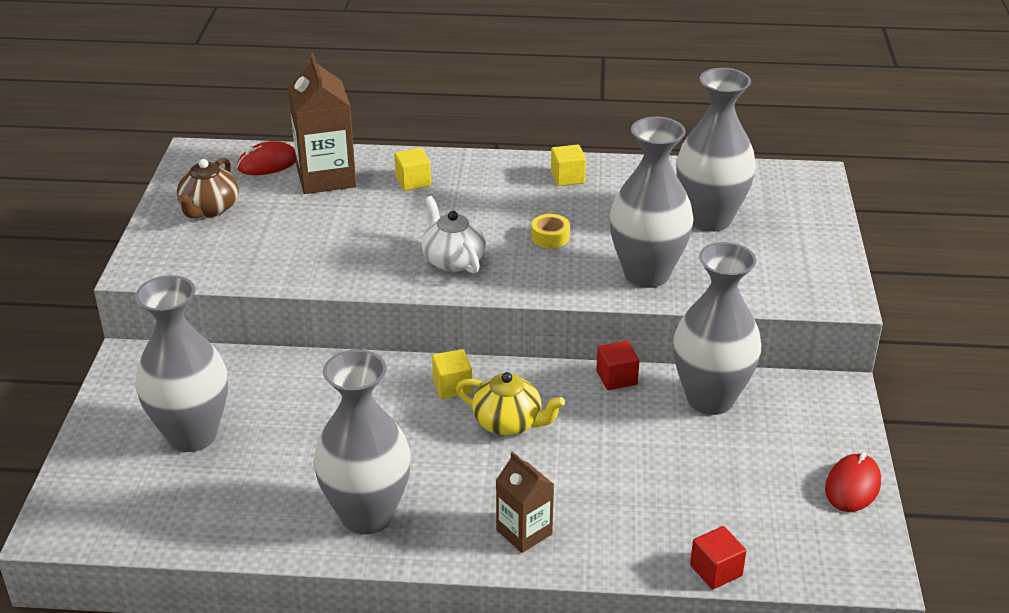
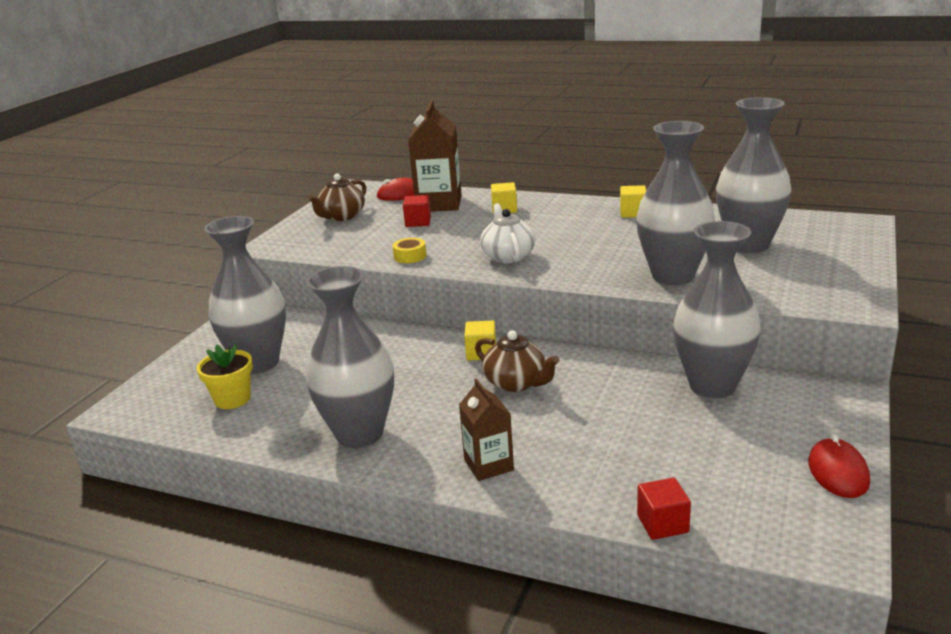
camera: 20 degrees right, 10 degrees down
yellow teapot [456,372,565,436] -> brown teapot [475,331,559,392]
yellow tape [531,214,570,248] -> yellow tape moved to [392,238,426,263]
red cube [596,341,639,390] -> red cube moved to [403,195,431,227]
red mouse [825,452,881,512] -> red mouse turned 45 degrees counterclockwise [808,434,870,498]
none -> yellow flower pot [197,344,253,409]

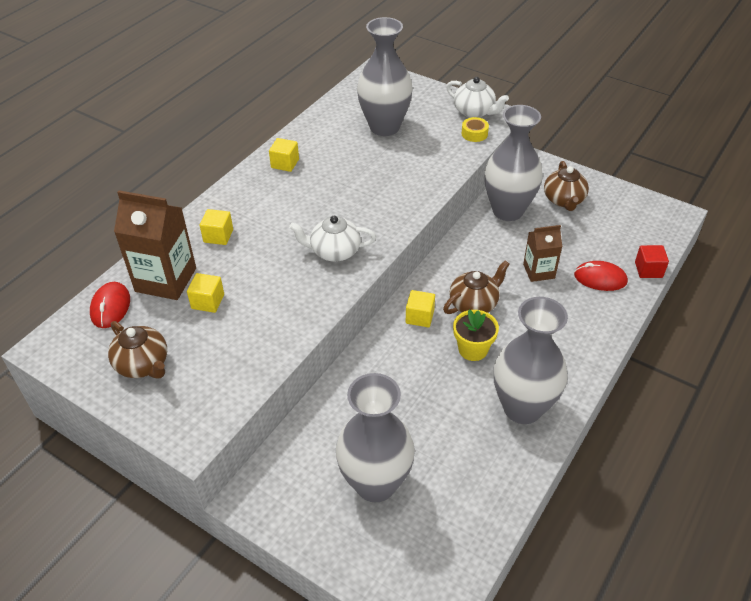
camera: 80 degrees left, 20 degrees up
yellow flower pot [197,344,253,409] -> yellow flower pot moved to [453,309,499,361]
yellow tape [392,238,426,263] -> yellow tape moved to [462,117,489,142]
red cube [403,195,431,227] -> yellow cube [187,273,224,313]
brown carton [459,378,514,481] -> brown carton moved to [523,225,562,282]
grey vase [636,121,715,285] -> none
red mouse [808,434,870,498] -> red mouse moved to [574,261,628,291]
none -> white teapot [446,77,509,118]
none -> brown teapot [544,161,589,211]

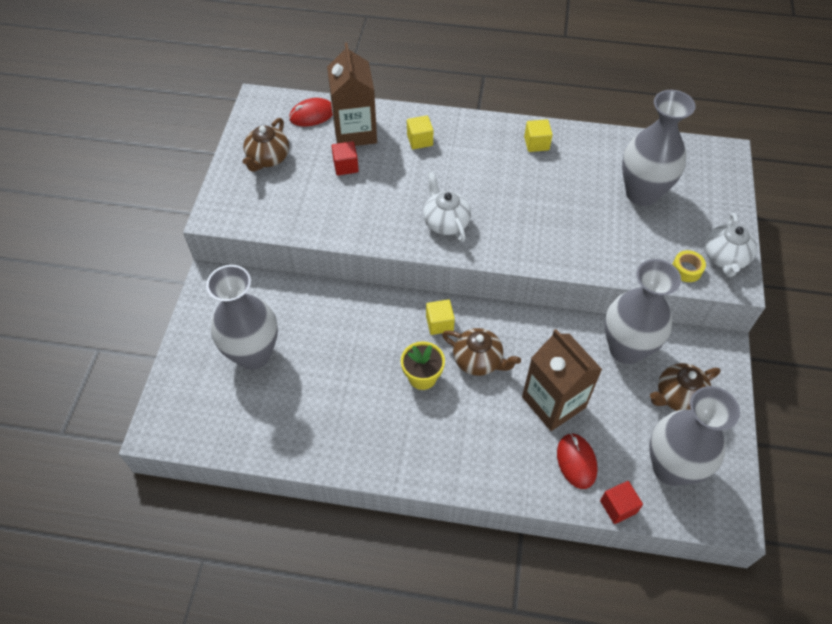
camera: 65 degrees right, 10 degrees up
yellow cube [187,273,224,313] -> red cube [332,141,359,176]
grey vase [494,297,568,424] -> grey vase moved to [649,386,740,486]
brown carton [523,225,562,282] -> brown carton [522,329,602,431], size x1.68

